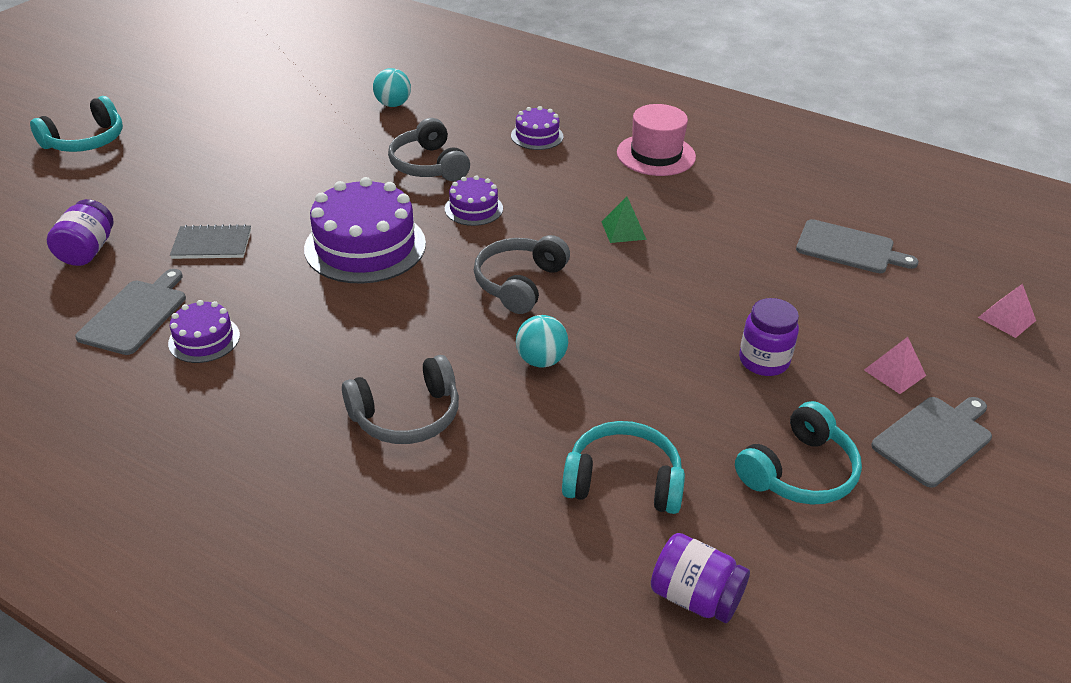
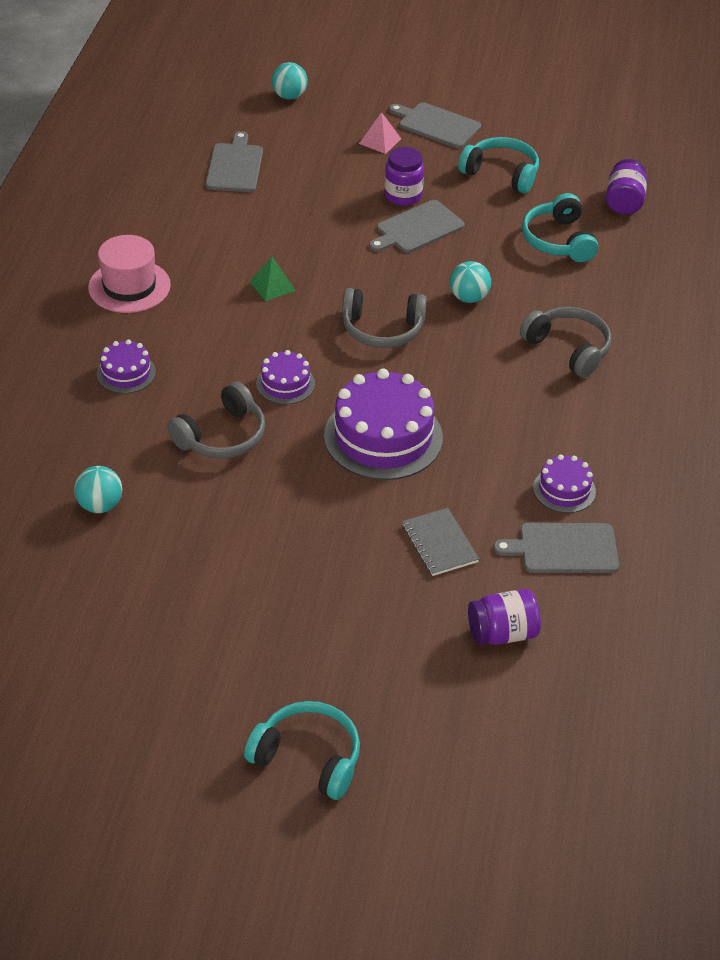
camera: 110 degrees left, 5 degrees up
pink pyramid [978,284,1036,338] -> turquoise ball [272,62,308,100]
none -> grey cutting board [369,200,465,253]

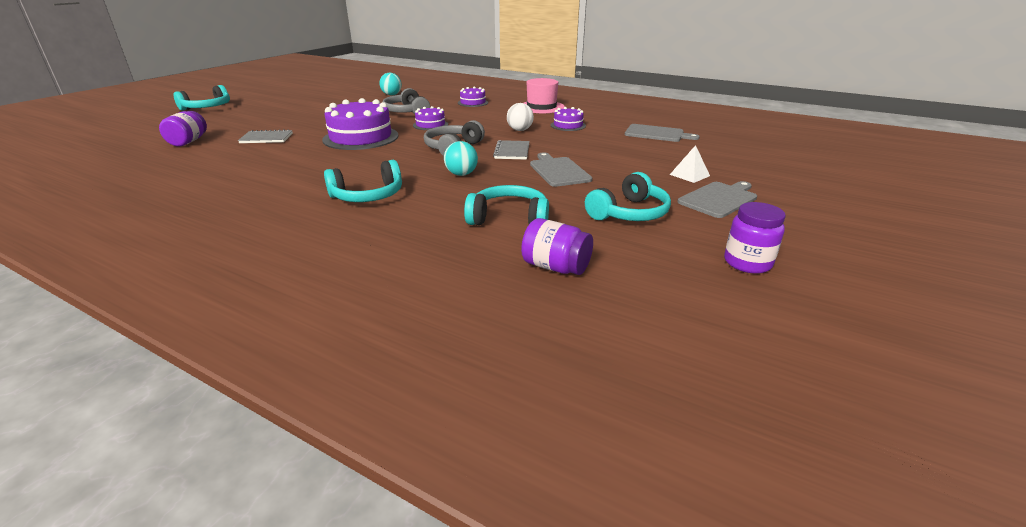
camera: 110 degrees right, 15 degrees down
green pyramid [249,257,296,301] -> white ball [507,103,534,131]
turquoise ball [272,62,308,100] -> none
pink pyramid [359,112,401,154] -> white pyramid [670,145,710,183]
purple jar [385,147,424,206] -> purple jar moved to [724,202,786,274]
grey cutting board [493,523,619,573] -> none
grey headphones [520,307,611,378] -> turquoise headphones [324,160,402,202]
purple cake [533,454,596,513] -> purple cake moved to [551,107,586,131]
none -> grey notebook [493,140,530,160]

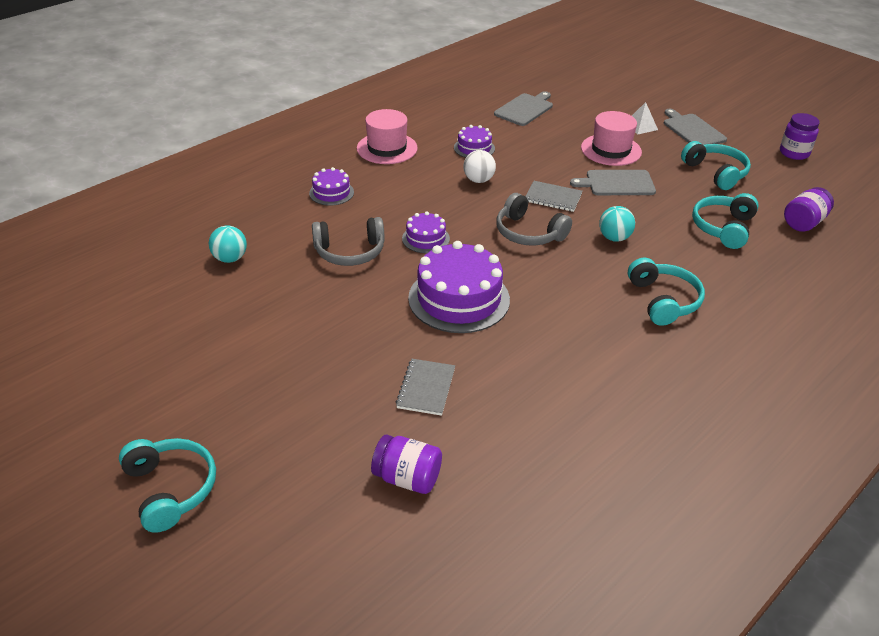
camera: 75 degrees left, 10 degrees up
none -> pink hat [581,111,642,166]

